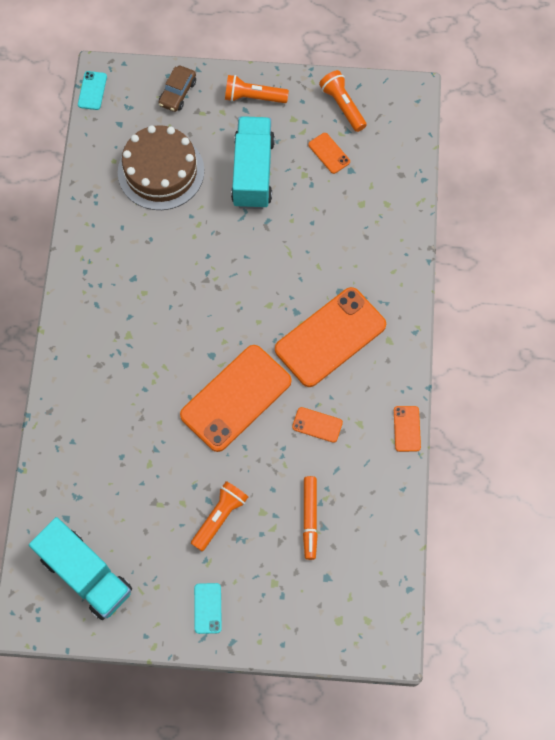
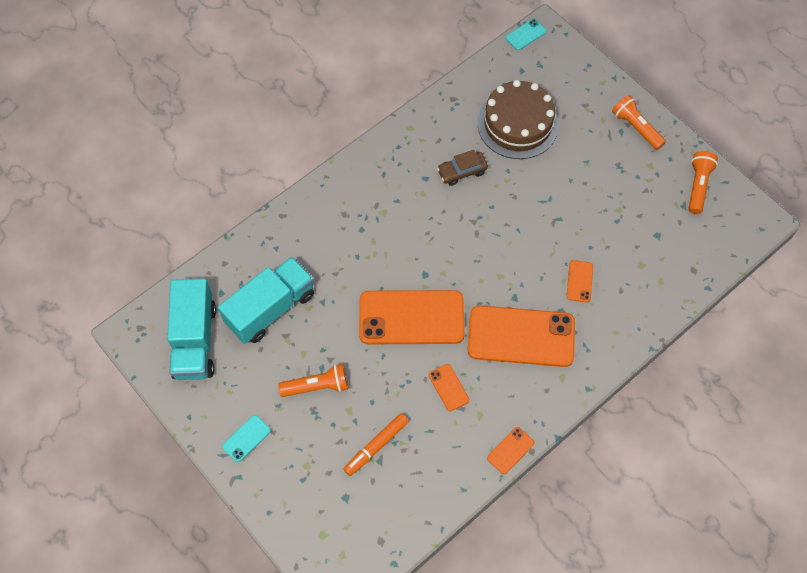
camera: 45 degrees right, 5 degrees down
brown car [158,66,196,112] -> brown car moved to [437,150,488,186]
turquoise truck [231,116,275,209] -> turquoise truck moved to [218,257,314,344]
orange phone [308,133,350,174] -> orange phone moved to [567,260,593,302]

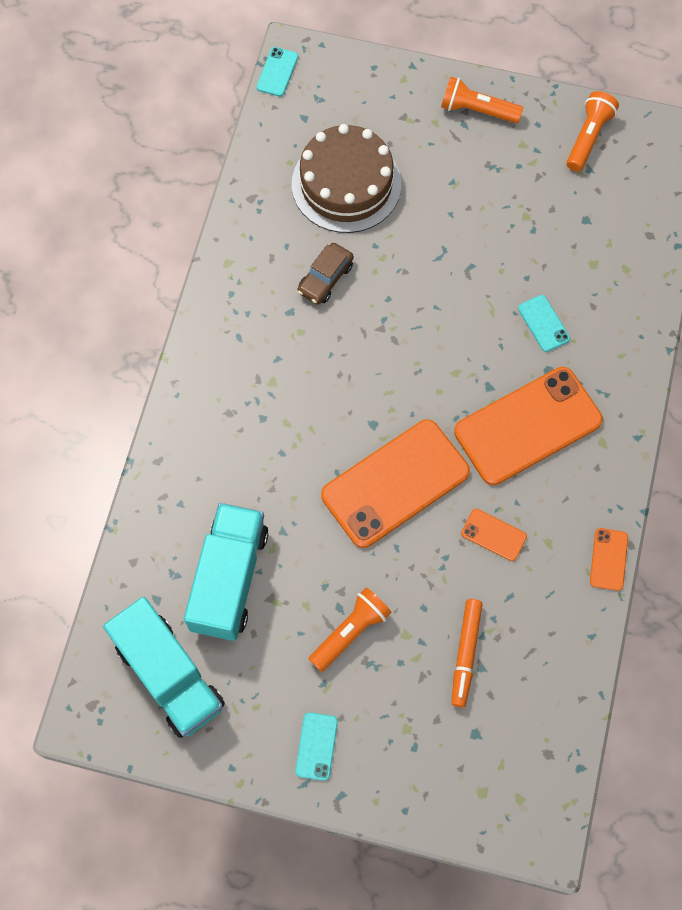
camera: 35 degrees left, 5 degrees up
orange phone [567,260,593,302] -> turquoise phone [518,295,570,352]
orange flashlight [688,151,718,214] -> orange flashlight turned 45 degrees clockwise [566,91,619,172]

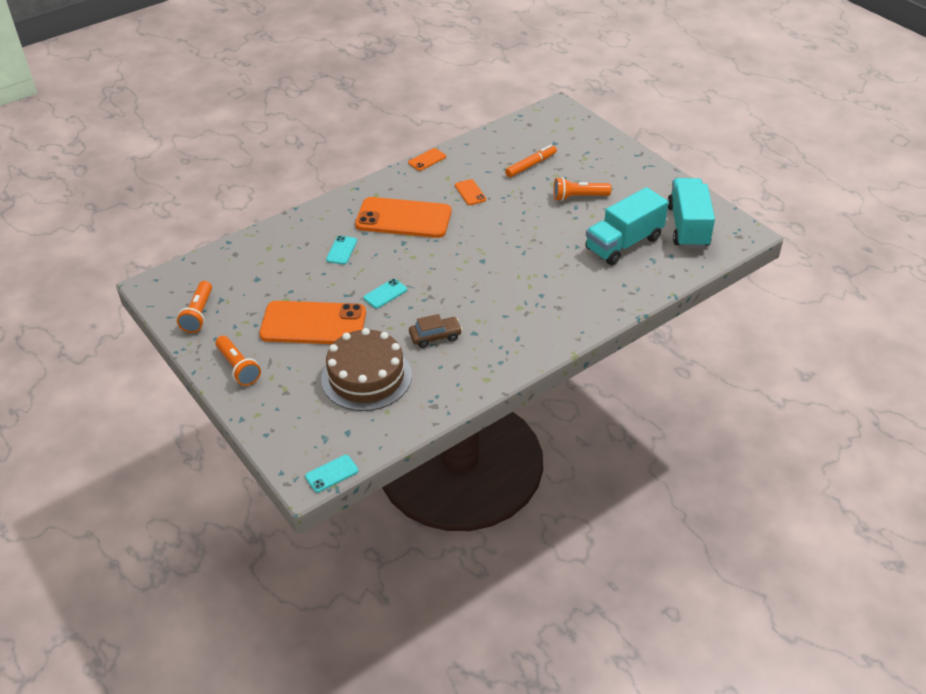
camera: 140 degrees left, 25 degrees down
turquoise phone [295,712,338,781] -> turquoise phone moved to [363,279,407,309]
orange phone [321,419,470,548] -> orange phone moved to [259,301,366,344]
orange flashlight [566,91,619,172] -> orange flashlight turned 60 degrees counterclockwise [177,281,212,333]

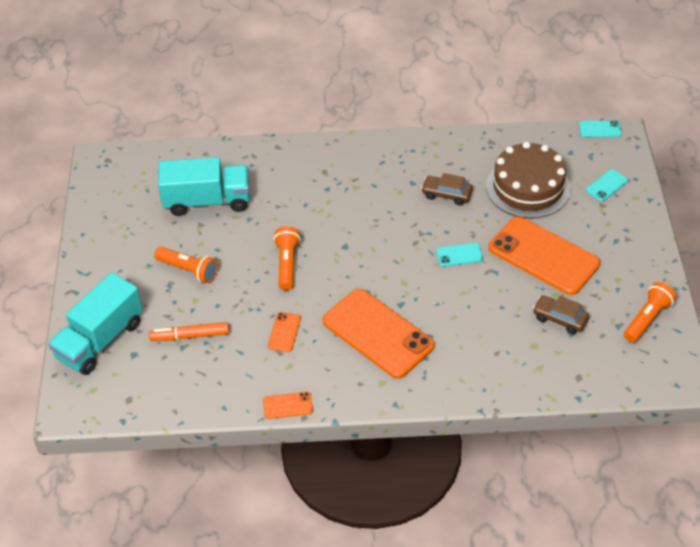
camera: 145 degrees left, 5 degrees up
orange flashlight [215,336,261,386] -> orange flashlight moved to [273,226,301,290]
turquoise phone [326,236,357,265] -> turquoise phone moved to [586,169,628,201]
turquoise truck [667,178,715,248] -> turquoise truck moved to [48,272,143,375]
none -> brown car [533,295,589,334]

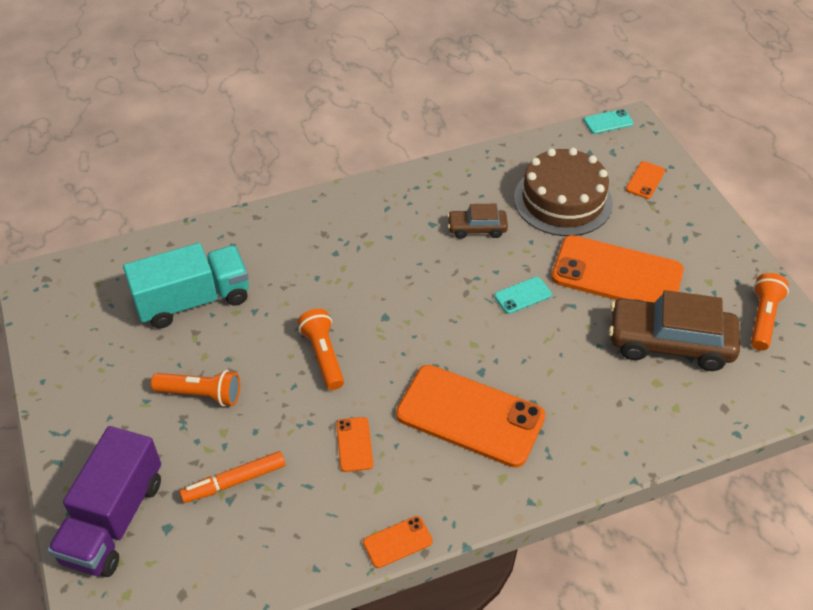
camera: 20 degrees left, 0 degrees up
turquoise truck [48,272,143,375] -> purple truck [47,426,161,577]
brown car [533,295,589,334] -> brown car [609,290,740,371], size x1.93
turquoise phone [586,169,628,201] -> orange phone [626,161,665,199]

